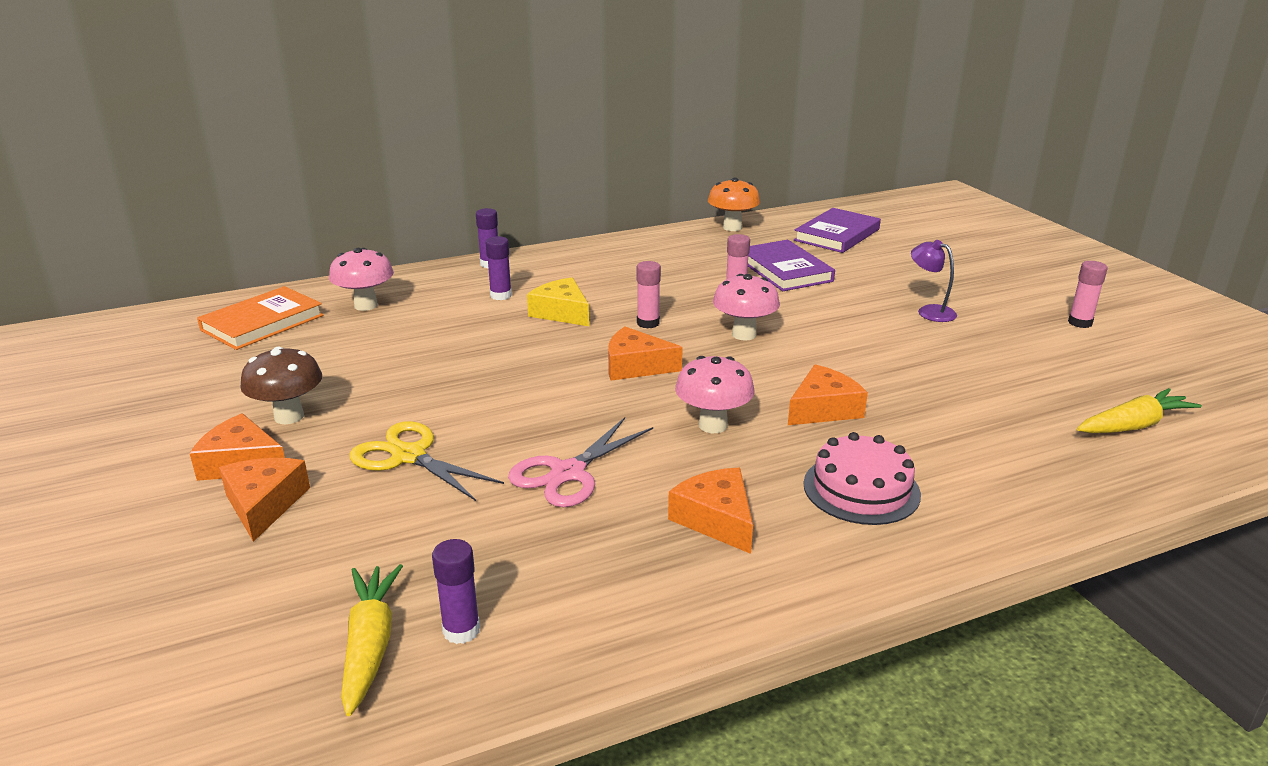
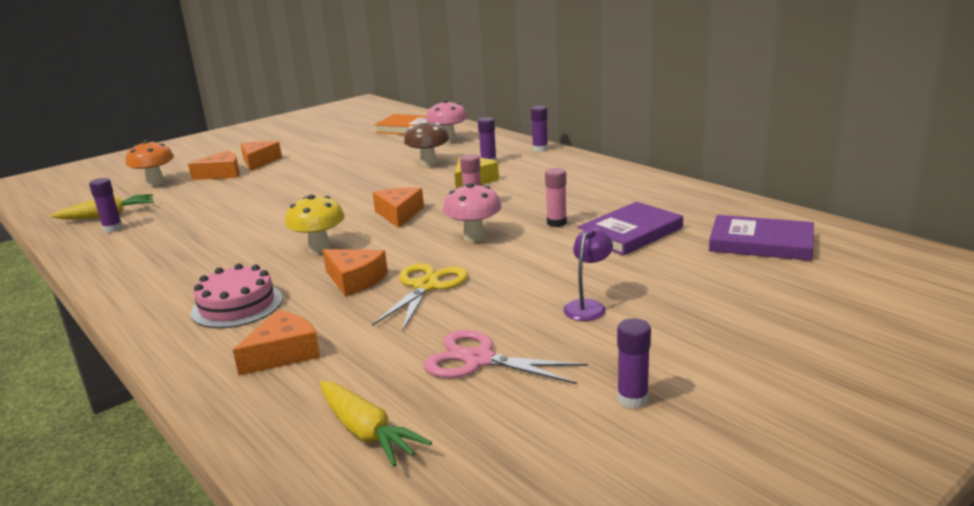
camera: 75 degrees right, 5 degrees down
brown mushroom [240,347,322,424] -> brown mushroom moved to [404,120,449,166]
yellow scissors [350,421,504,501] -> yellow scissors moved to [372,263,468,331]
pink scissors [508,417,653,507] -> pink scissors moved to [424,330,588,384]
orange cheese [668,468,753,554] -> orange cheese moved to [233,310,320,375]
pink mushroom [675,356,755,433] -> yellow mushroom [285,194,345,253]
orange mushroom [708,178,760,231] -> orange mushroom moved to [126,140,174,186]
pink glue stick [1068,261,1108,328] -> purple glue stick [617,318,651,409]

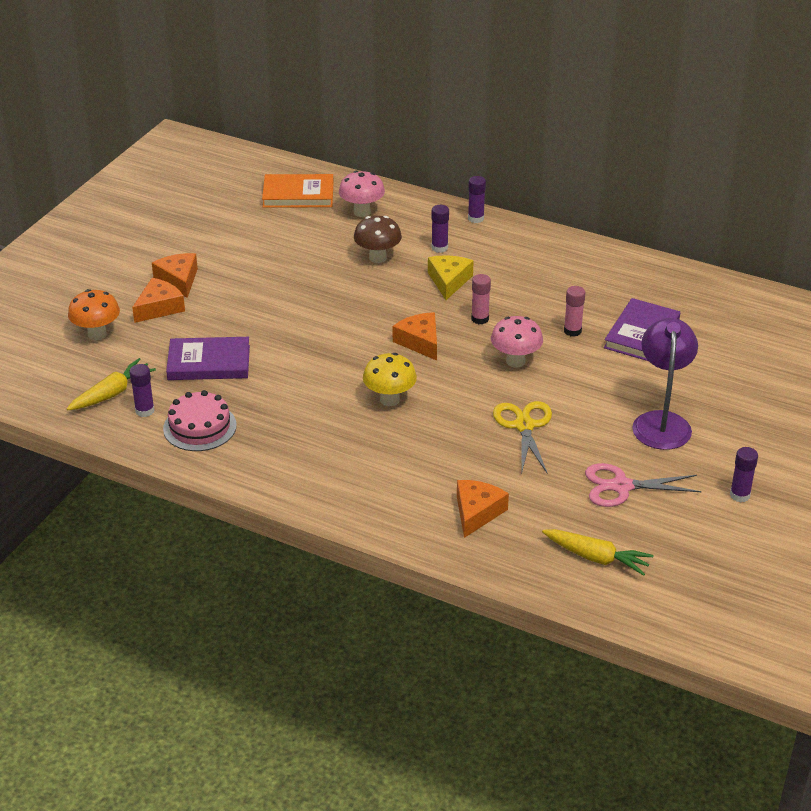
camera: 25 degrees left, 15 degrees up
pink cake [191,264,283,328] -> pink cake moved to [163,390,237,451]
orange cheese [323,249,388,297] -> none
purple lamp [563,227,613,321] -> purple lamp [632,318,698,450], size x1.82
purple book [709,215,814,261] -> purple book moved to [166,337,250,380]

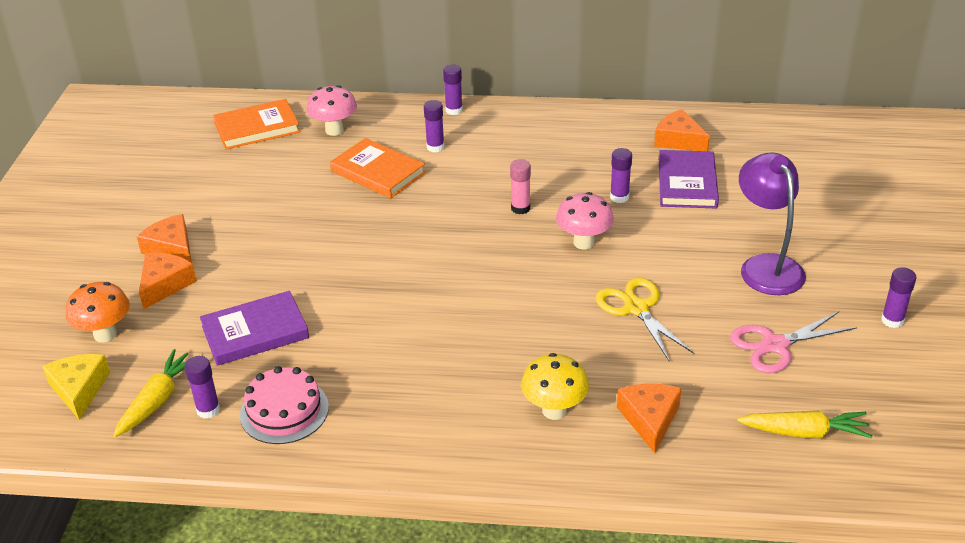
camera: 20 degrees left, 0 degrees up
brown mushroom [354,216,402,263] -> orange book [330,138,426,198]
yellow mushroom [363,353,417,406] -> yellow mushroom moved to [521,353,589,420]
orange cheese [393,312,437,361] -> orange cheese moved to [654,109,710,151]
yellow cheese [428,255,474,300] -> yellow cheese moved to [42,354,110,420]
pink glue stick [564,286,585,337] -> purple glue stick [610,148,632,203]

